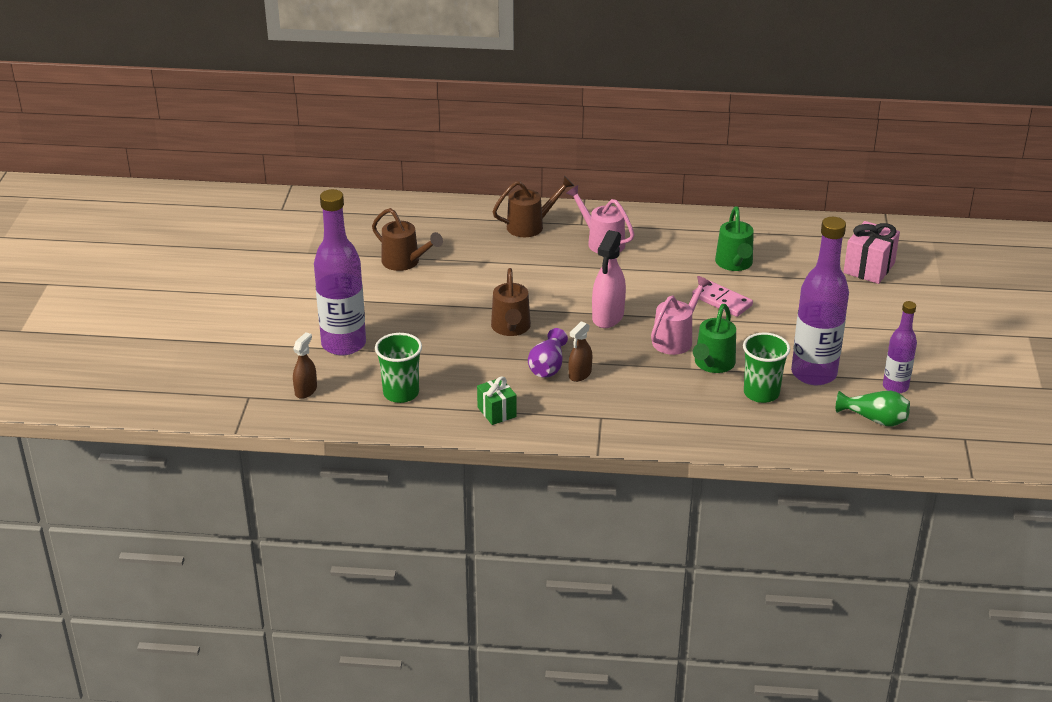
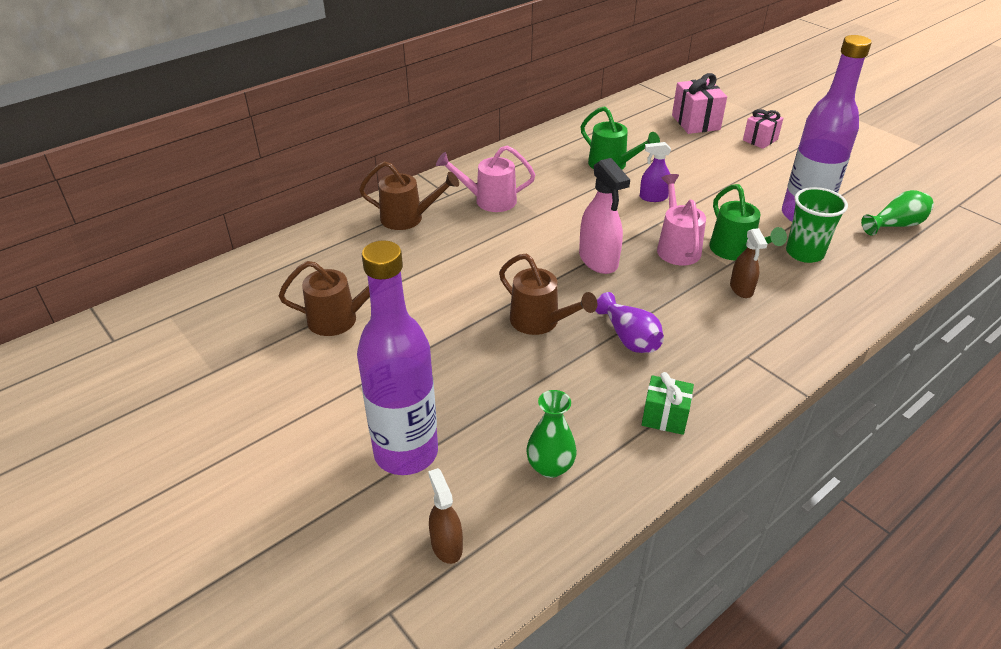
camera: 45 degrees left, 5 degrees up
green cup [375,333,422,403] -> green vase [526,390,577,478]
brown watering can [493,176,574,237] -> brown watering can turned 75 degrees clockwise [359,161,459,230]
brown spray bottle [569,321,592,382] -> brown spray bottle moved to [730,228,767,298]
pink domino [692,280,753,317] -> purple spray bottle [640,142,671,202]
purple bottle [883,301,917,394] -> none
none -> pink gift [743,109,783,149]

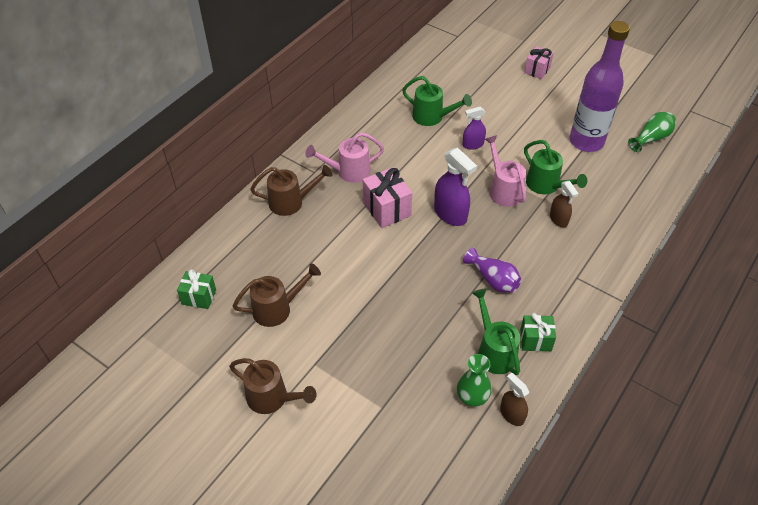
camera: 15 degrees left, 10 degrees up
purple bottle [357,240,438,475] -> none
brown spray bottle [428,468,463,564] -> brown spray bottle moved to [500,373,529,426]
brown watering can [499,254,597,335] -> brown watering can moved to [229,358,316,414]
pink spray bottle [579,158,630,274] -> purple spray bottle [434,147,477,226]
pink gift [672,73,727,134] -> pink gift moved to [363,167,412,228]
green cup [786,187,848,263] -> none
none -> green gift [177,269,216,309]
none -> green watering can [472,288,520,375]

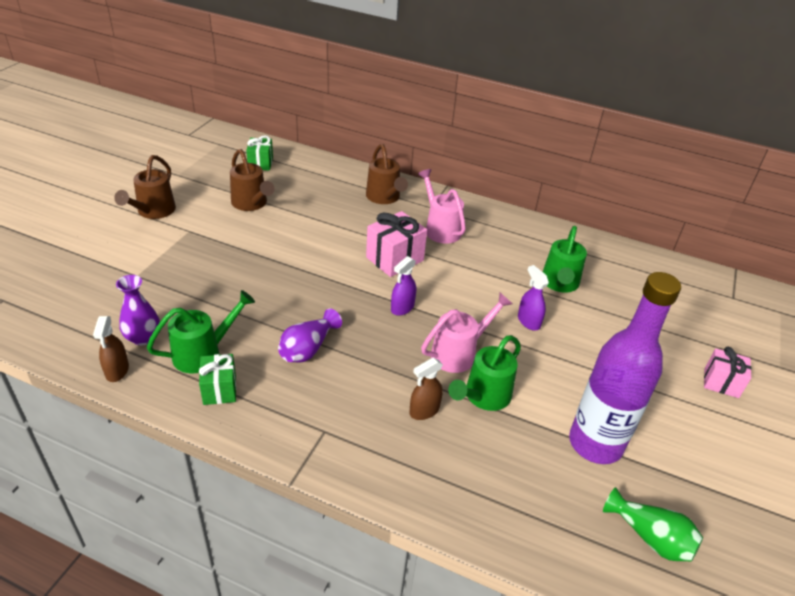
camera: 75 degrees right, 10 degrees down
purple spray bottle [434,147,477,226] -> purple spray bottle [391,256,416,316], size x0.60
green vase [457,354,491,407] -> purple vase [116,275,160,346]
brown spray bottle [500,373,529,426] -> brown spray bottle turned 135 degrees clockwise [93,316,129,382]

